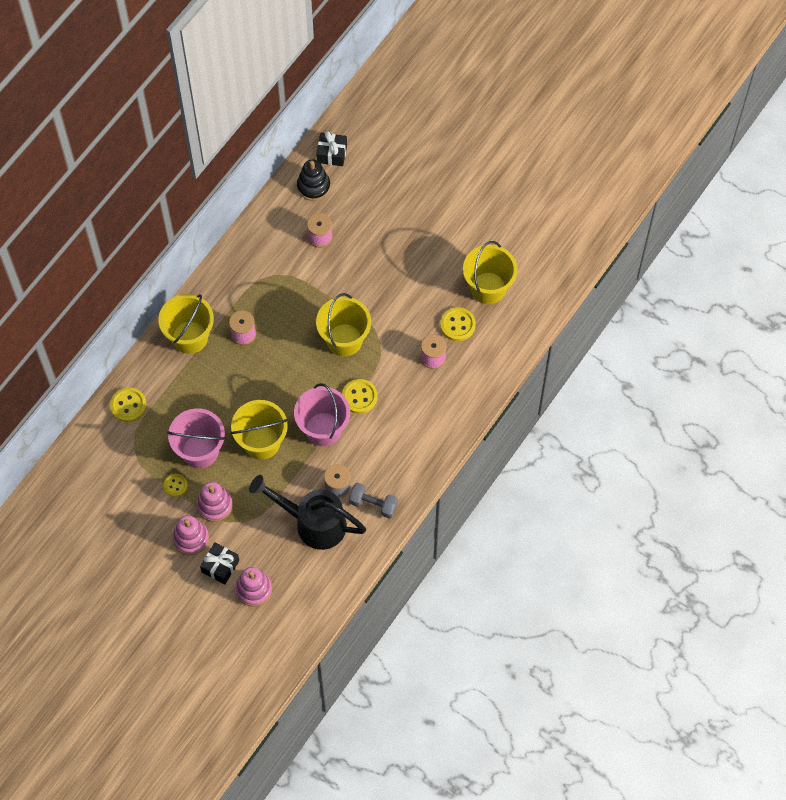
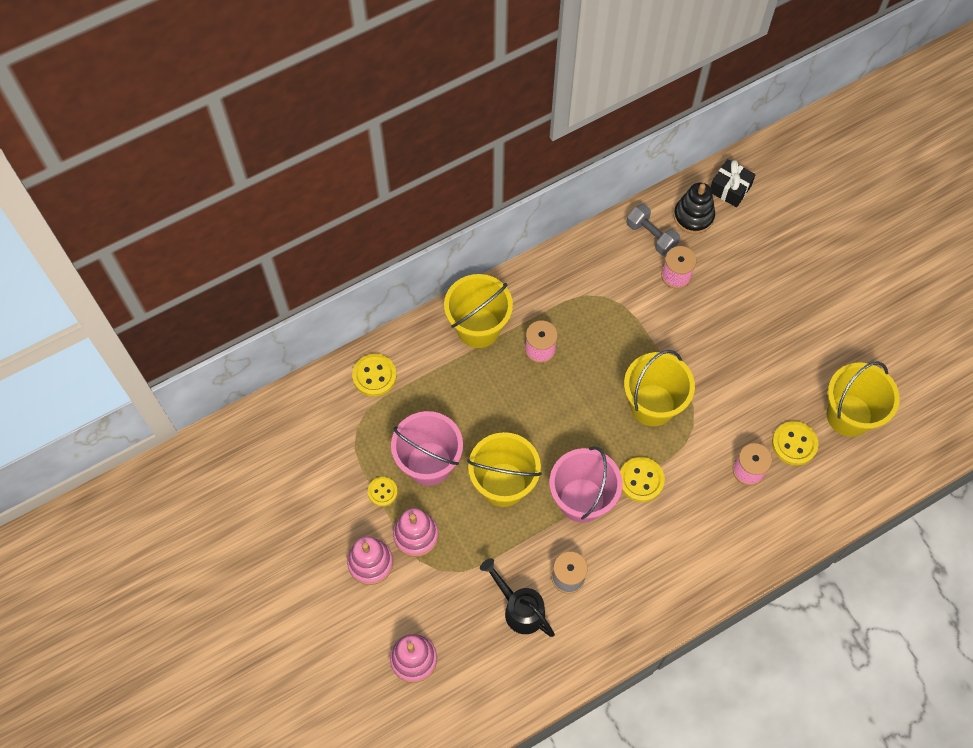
camera: 25 degrees right, 0 degrees up
black gift [200,542,239,584] -> none
black watering can [249,475,366,550] -> black watering can [480,558,555,637], size x0.63
grey dumbbell [349,482,398,519] -> grey dumbbell moved to [626,204,680,256]

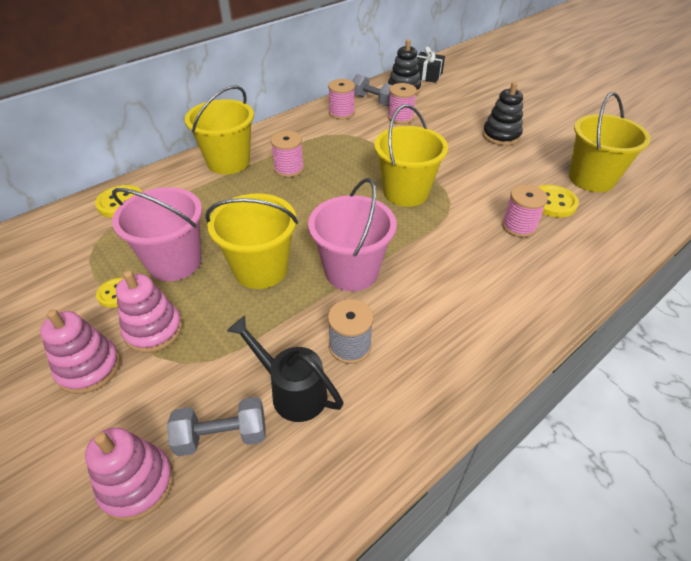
camera: 10 degrees left, 20 degrees down
yellow button [620,457,665,502] -> none
none -> grey dumbbell [167,397,266,456]
none -> pink spool [328,79,355,120]
none -> black stacking toy [483,82,523,146]

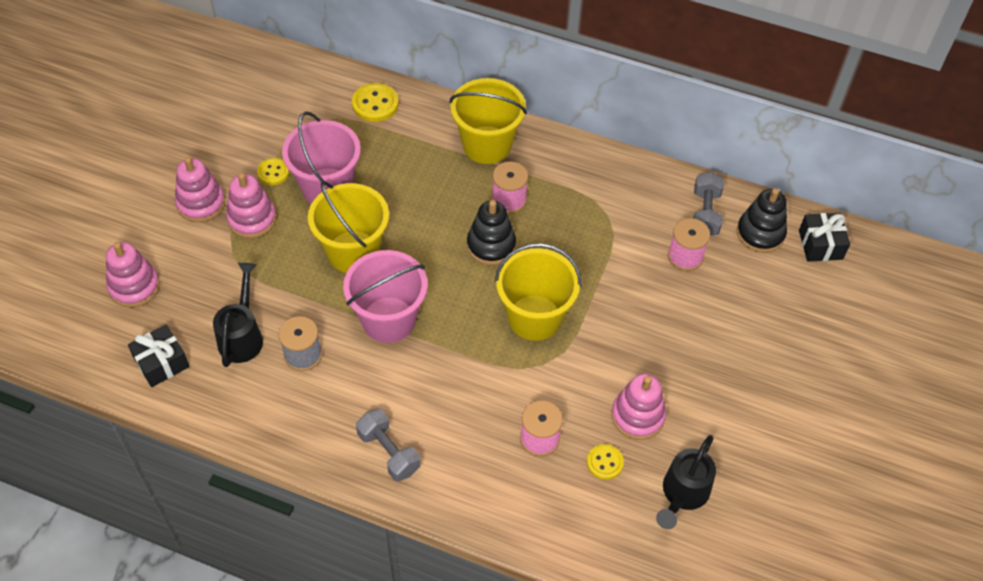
camera: 60 degrees right, 10 degrees up
grey dumbbell [167,397,266,456] -> grey dumbbell moved to [356,409,420,482]
pink spool [328,79,355,120] -> none
black stacking toy [483,82,523,146] -> black stacking toy moved to [467,200,516,265]
yellow button [538,185,579,218] -> yellow button [587,444,624,480], size x0.65
yellow bucket [569,92,651,192] -> black watering can [656,435,716,529]
none -> black gift [128,325,190,387]
none -> pink stacking toy [612,374,666,440]

